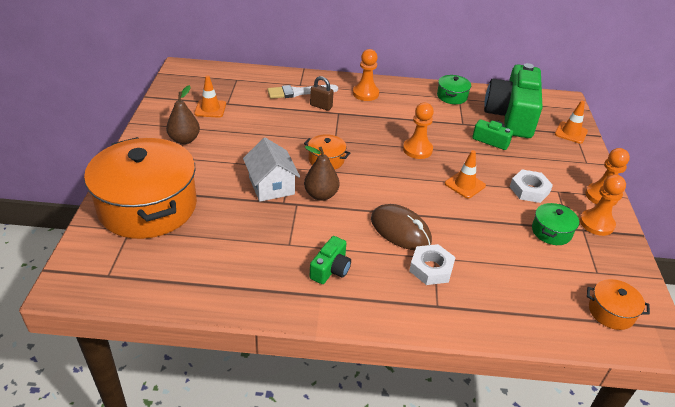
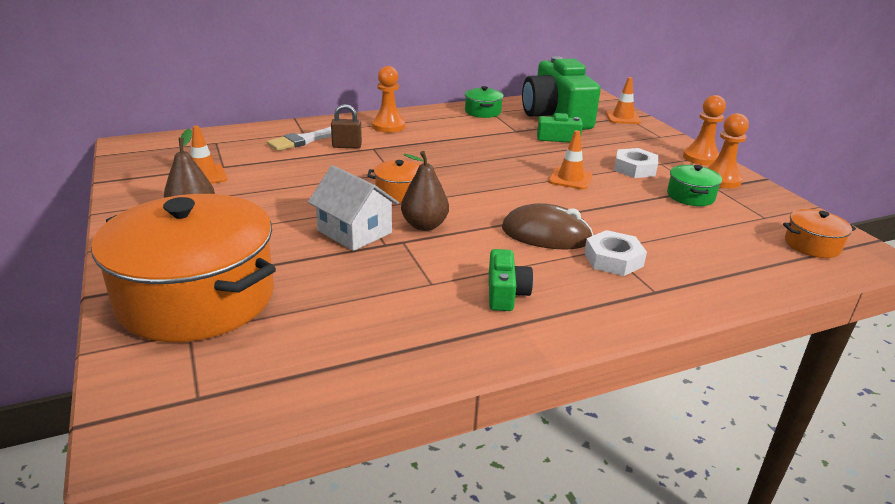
camera: 25 degrees left, 10 degrees down
orange pawn [403,103,434,159] -> none

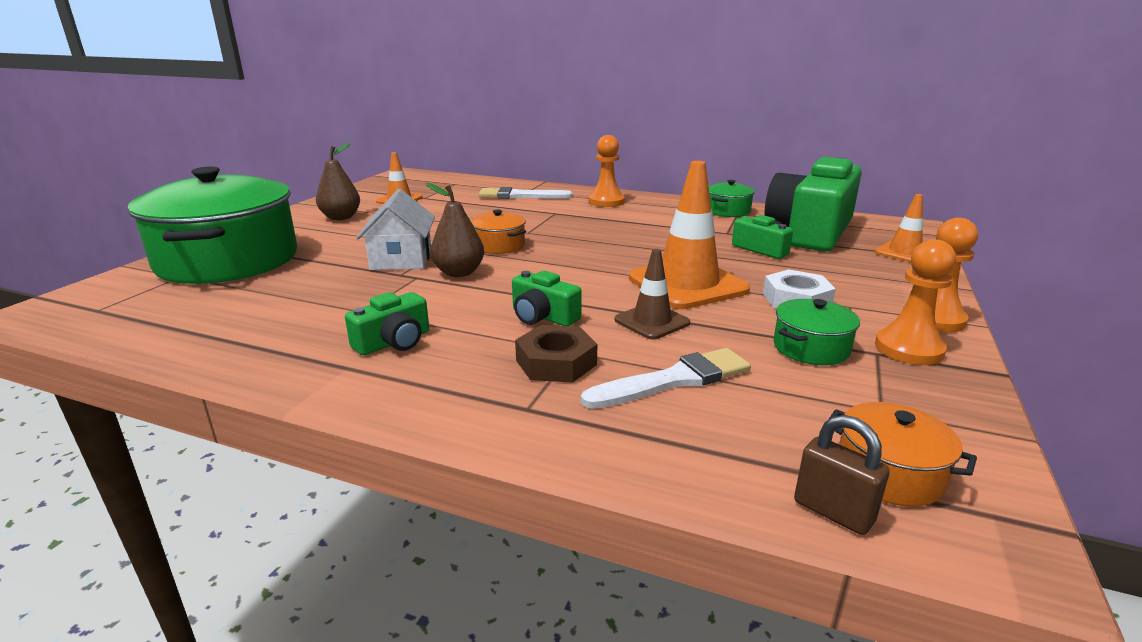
camera: 45 degrees right, 5 degrees down
orange pot [91,194,276,342] -> green pot [128,166,297,284]
brown padlock [331,104,362,148] -> brown padlock moved to [794,415,890,535]
brown mouse [502,203,593,250] -> green camera [512,271,582,326]
orange traffic cone [549,130,592,190] -> orange traffic cone [629,161,750,309], size x1.81
white nut [584,230,647,276] -> brown nut [515,325,597,383]
none -> white brush [581,348,751,409]
none -> brown traffic cone [615,249,690,340]

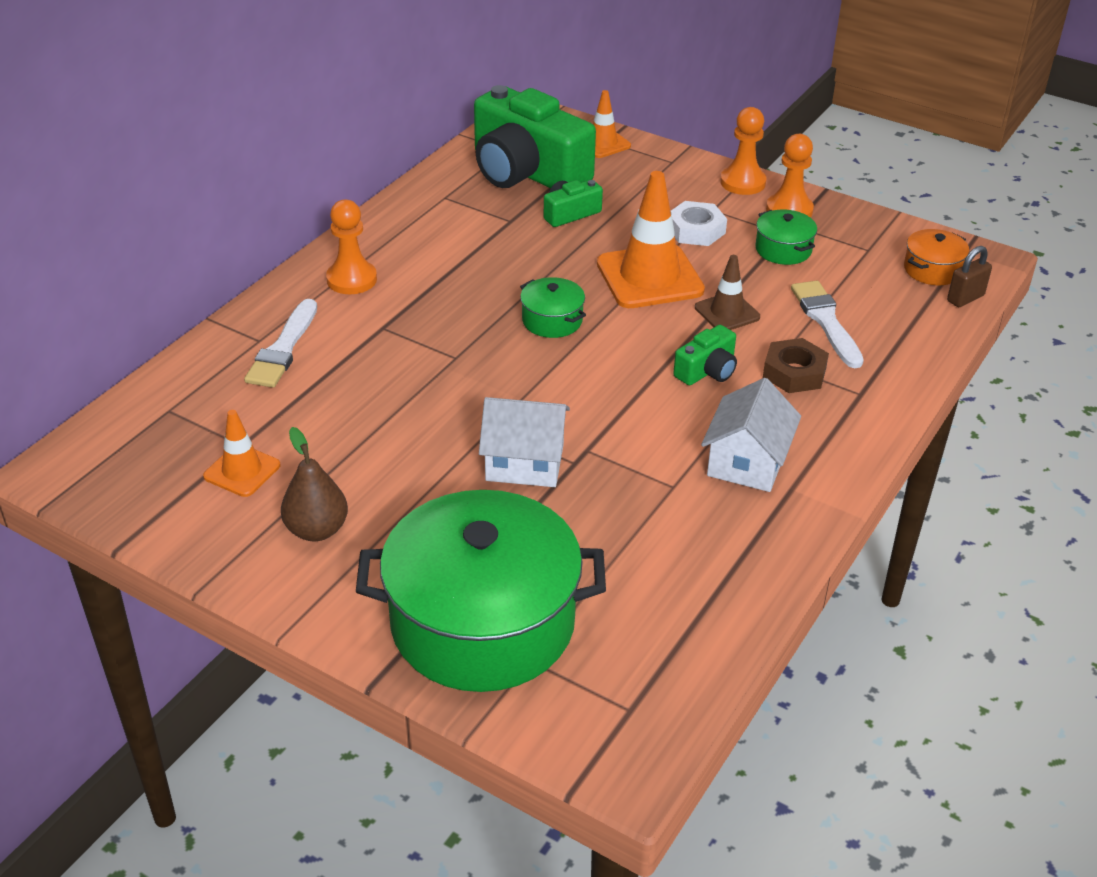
camera: 80 degrees left, 15 degrees up
green camera [345,292,429,355] -> white house [701,378,801,492]
brown pear [426,183,484,277] -> none
orange pot [471,210,526,254] -> none
green pot [709,180,755,217] -> green pot moved to [520,277,586,338]

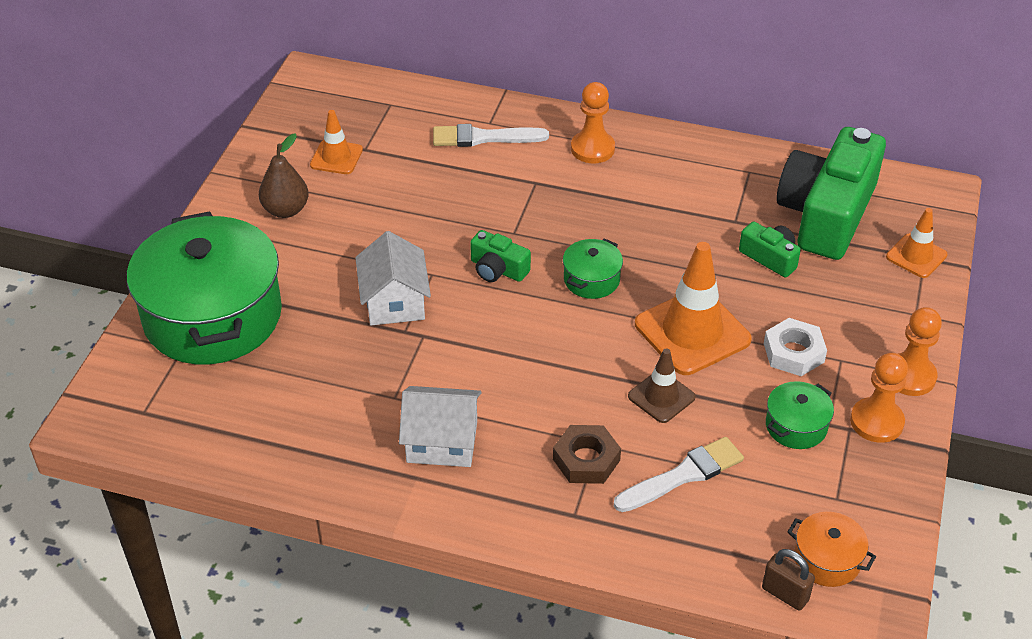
camera: 75 degrees right, 5 degrees up
green camera [673,325,737,386] -> green camera moved to [470,230,531,282]

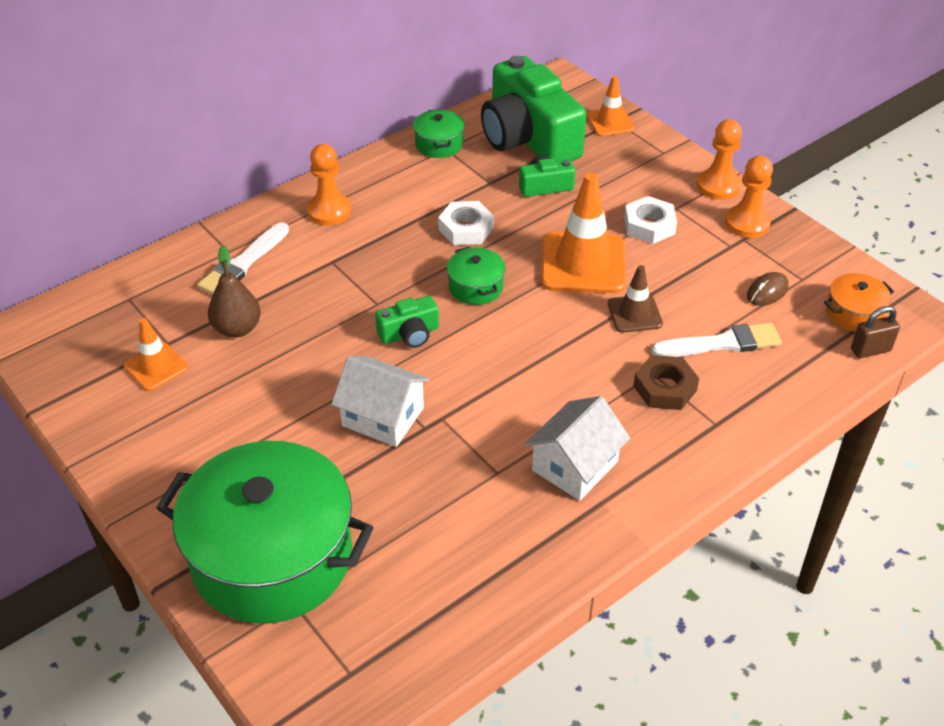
camera: 55 degrees left, 0 degrees up
brown pear [259,133,309,218] -> brown pear moved to [208,245,261,338]
white brush [614,437,744,512] -> white brush turned 75 degrees clockwise [651,323,782,357]
green pot [766,381,834,449] -> green pot moved to [413,109,465,158]
none -> white nut [438,201,494,245]
none -> brown mouse [747,272,789,306]

